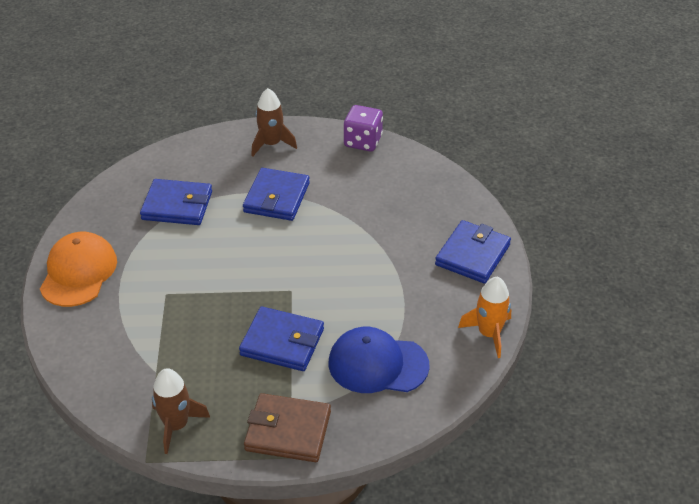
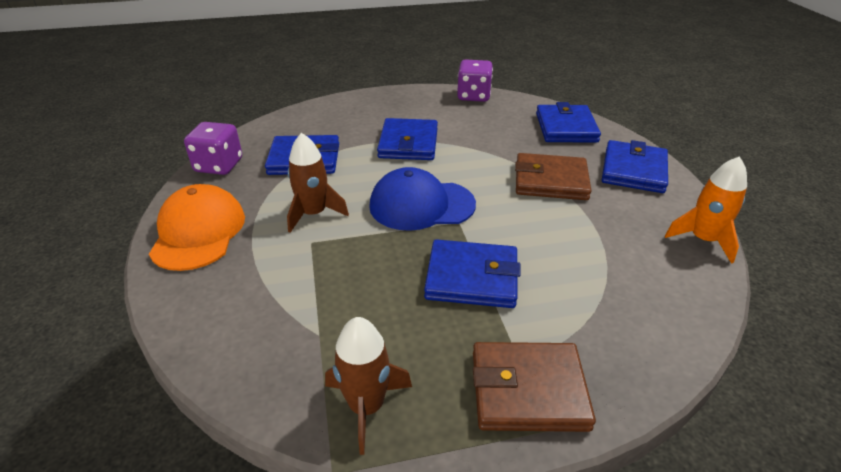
camera: 10 degrees left, 5 degrees down
brown rocket [251,88,297,157] -> brown rocket moved to [287,133,349,233]
blue cap [329,327,430,393] -> blue cap moved to [369,167,476,231]
none -> purple dice [184,122,242,175]
none -> brown wallet [515,153,591,200]
none -> blue wallet [536,102,601,143]

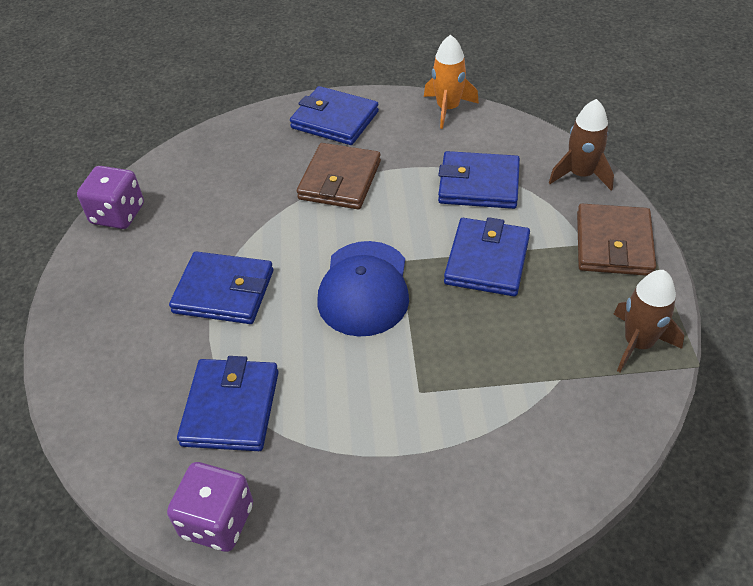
camera: 80 degrees left, 10 degrees up
orange cap [149,184,245,271] -> none
brown rocket [287,133,349,233] -> brown rocket moved to [549,99,614,190]
blue wallet [536,102,601,143] -> blue wallet moved to [438,151,520,209]

